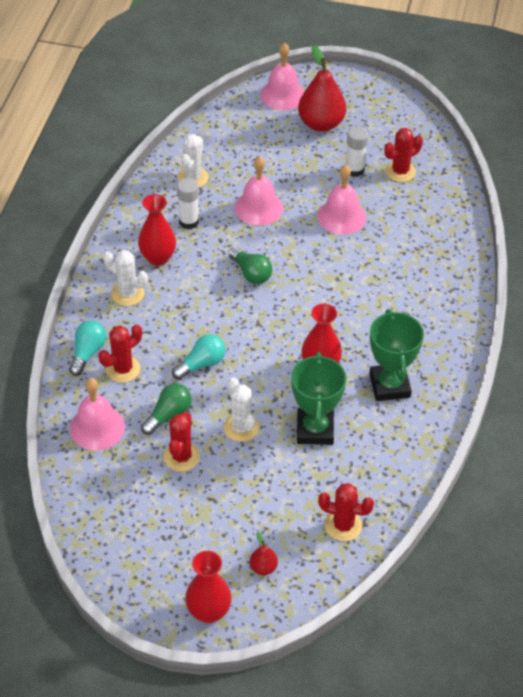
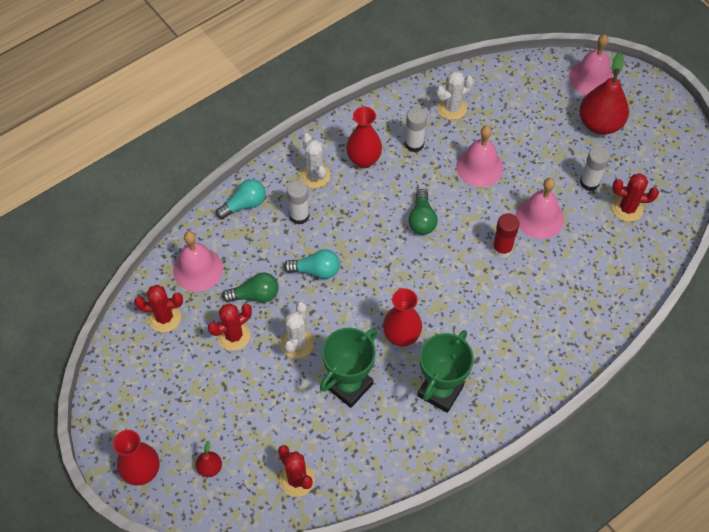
camera: 40 degrees right, 10 degrees up
red cactus [99,324,142,383] -> red cactus moved to [134,285,183,332]
none -> white glue stick [287,180,310,225]
none -> red glue stick [492,213,520,258]

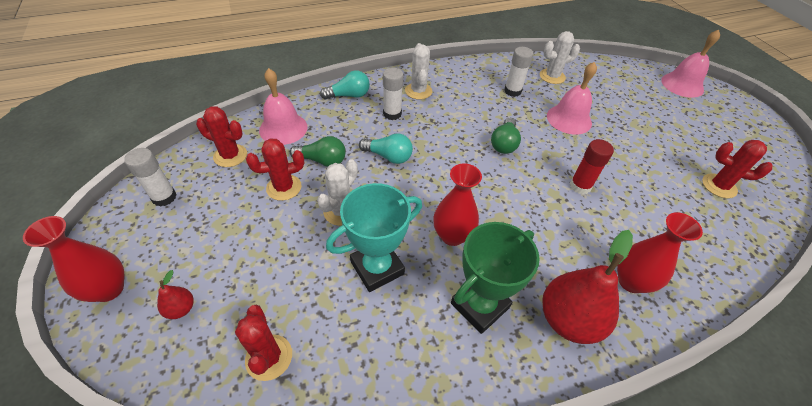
camera: 15 degrees right, 10 degrees down
green trophy [320,328,377,408] -> turquoise trophy [326,183,422,292]
red vase [346,107,382,169] -> red vase moved to [617,212,703,293]
pink bell [515,178,564,239] -> none
red pear [579,52,629,135] -> red pear moved to [542,230,633,344]
white glue stick [580,146,610,191] -> white glue stick moved to [124,148,177,207]

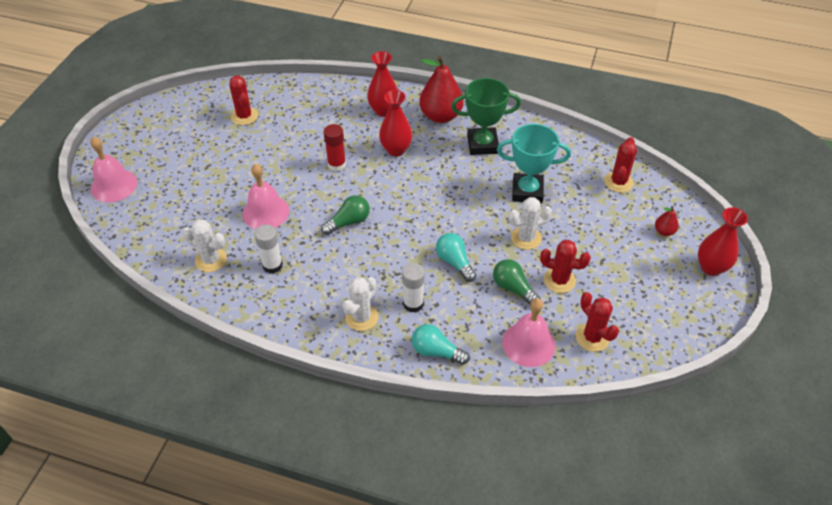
camera: 140 degrees left, 0 degrees up
white glue stick [124,148,177,207] -> none
red vase [433,164,482,246] -> red vase moved to [379,90,412,156]

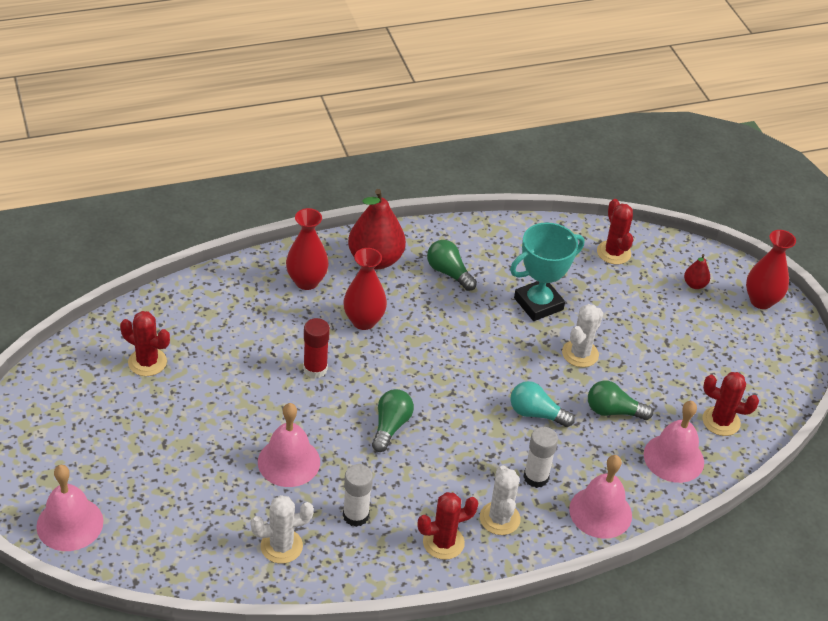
camera: 40 degrees left, 5 degrees down
turquoise light bulb [412,324,470,365] -> pink bell [569,455,632,539]
green trophy [451,78,521,155] -> green light bulb [427,240,477,291]
red cactus [540,240,591,293] -> red cactus moved to [417,492,478,560]

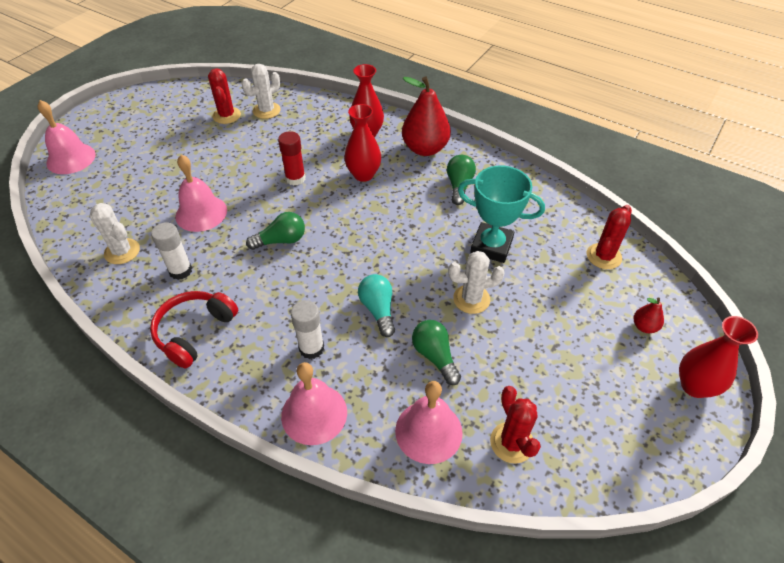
camera: 55 degrees right, 5 degrees up
red cactus [417,492,478,560] -> red headphones [150,291,238,368]
white cactus [480,466,520,535] -> white cactus moved to [242,64,281,119]

